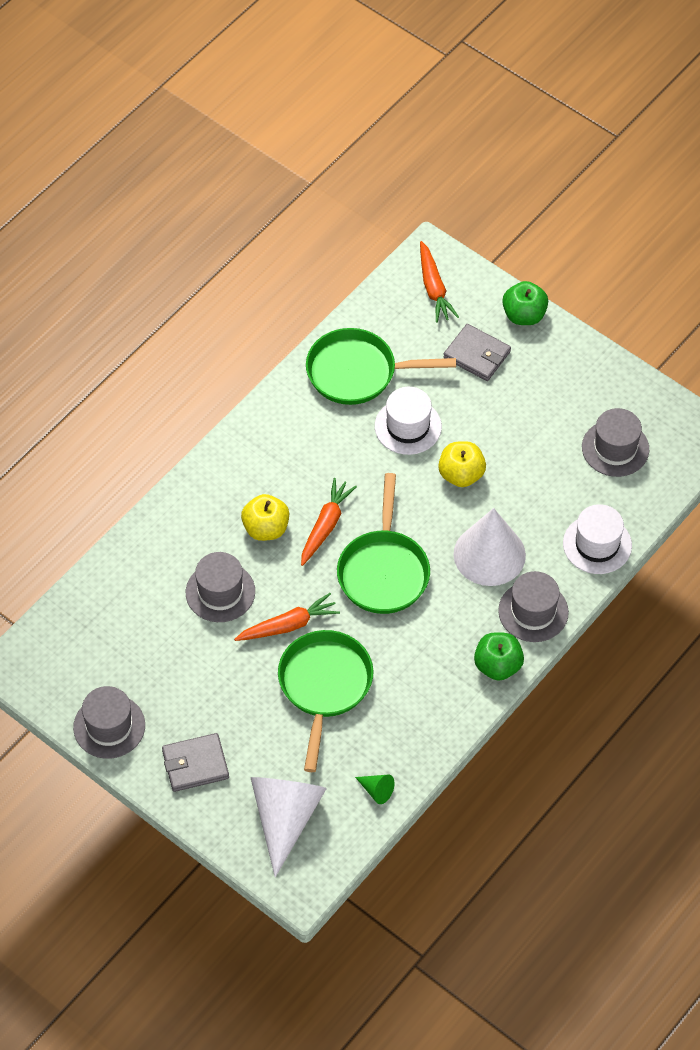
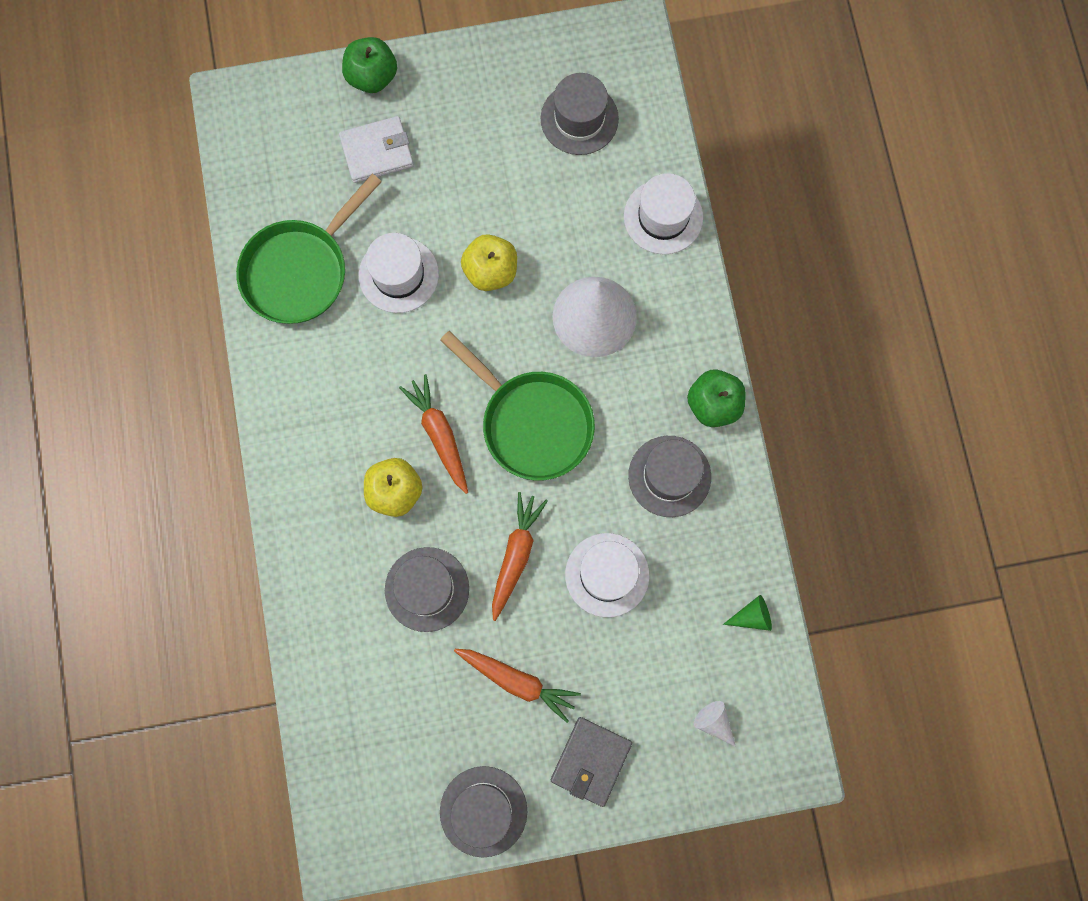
camera: 50 degrees left, 20 degrees up
white cone [251,777,327,877] -> white cone [694,701,736,747], size x0.41
green pan [278,630,373,772] -> white hat [565,533,649,617]
orange carrot [420,241,459,323] -> orange carrot moved to [454,649,581,723]
grey wallet [444,324,511,381] -> white wallet [339,116,414,183]
grey hat [498,571,569,642] -> grey hat moved to [628,436,711,517]

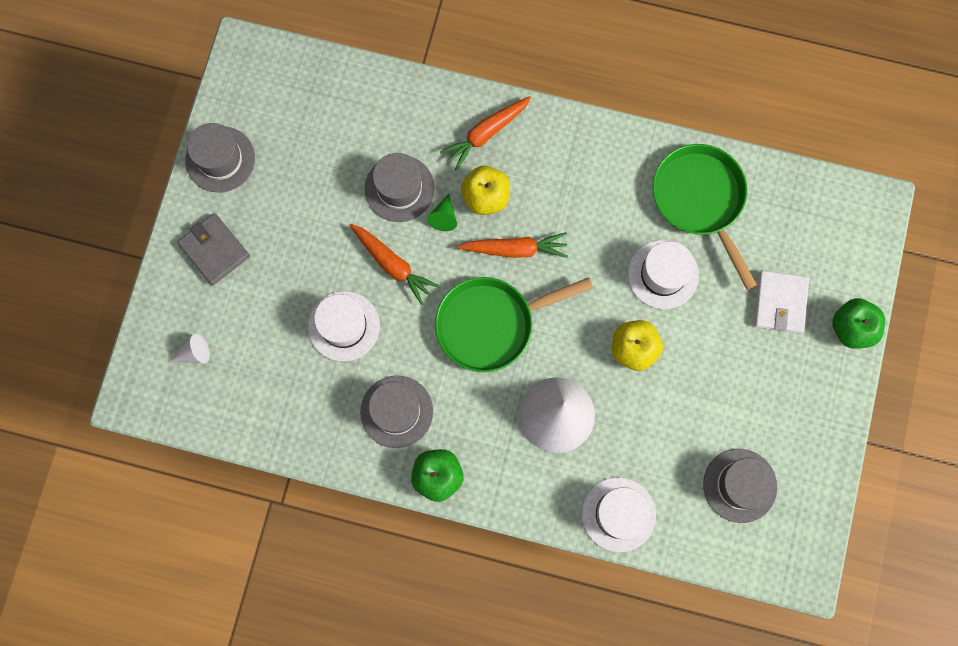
camera: 115 degrees right, 0 degrees up
orange carrot [454,649,581,723] -> orange carrot moved to [440,96,531,170]
green cone [723,595,772,631] -> green cone moved to [427,194,457,231]

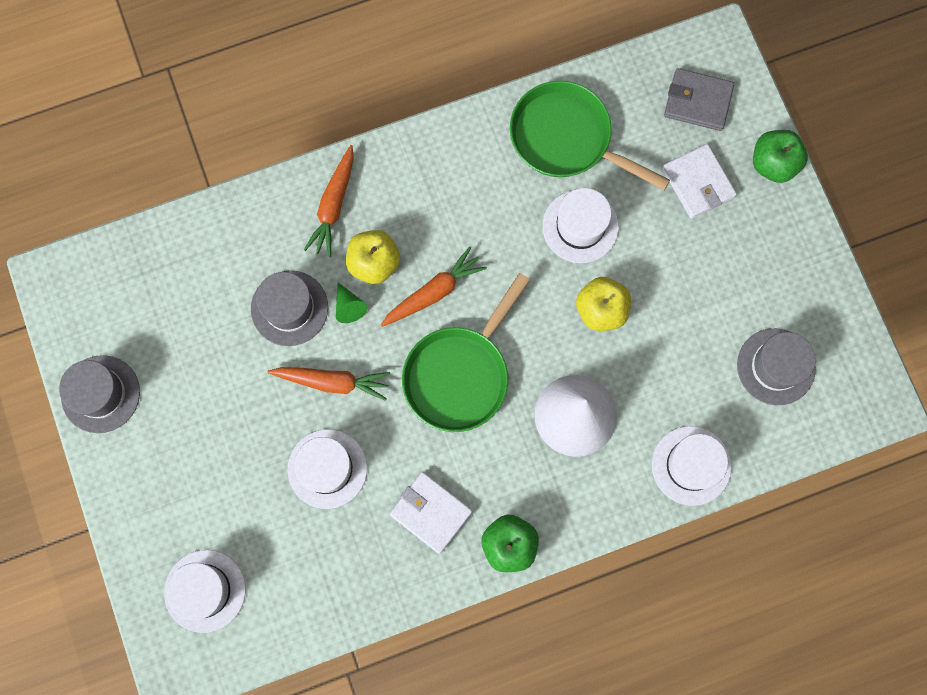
camera: 35 degrees left, 0 degrees up
white cone [169,334,210,363] -> white hat [164,550,246,633]
grey wallet [177,213,250,285] -> grey wallet moved to [664,68,734,131]
grey hat [360,376,433,448] -> white wallet [390,472,472,554]

